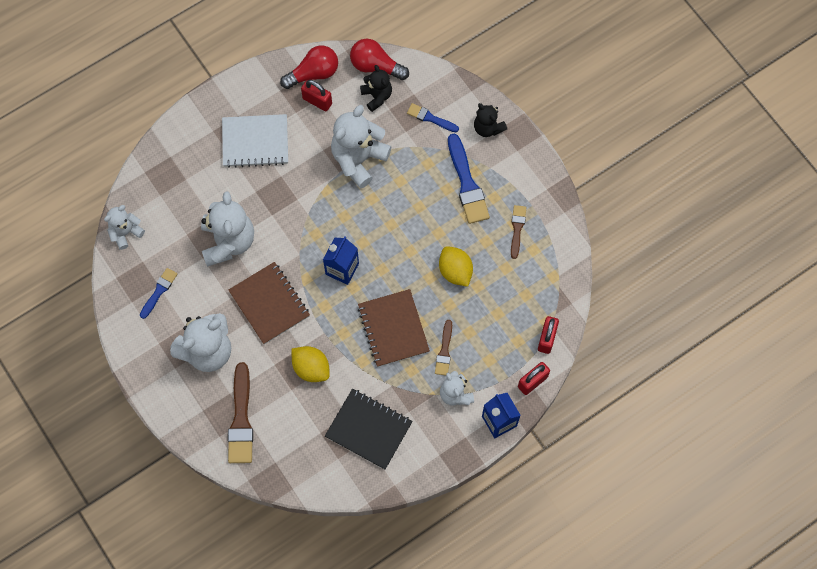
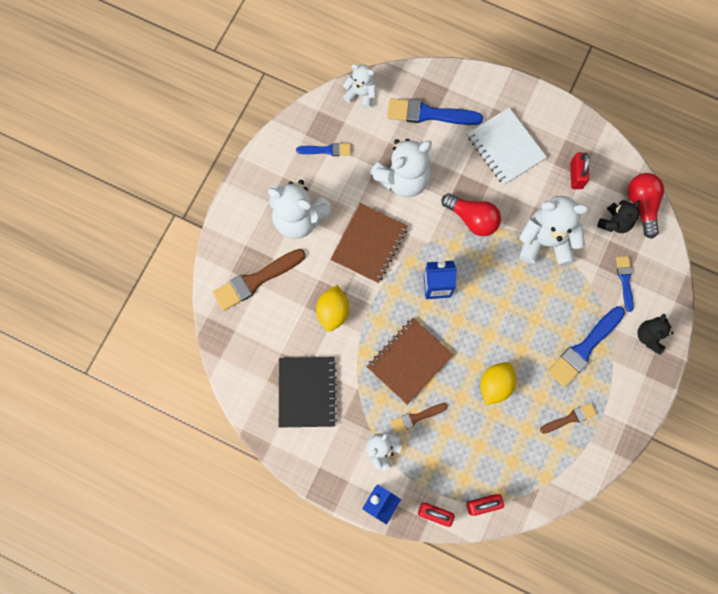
camera: 60 degrees right, 5 degrees up
red light bulb [280,45,338,89] -> red light bulb moved to [441,193,501,236]
none -> blue brush [387,98,483,125]

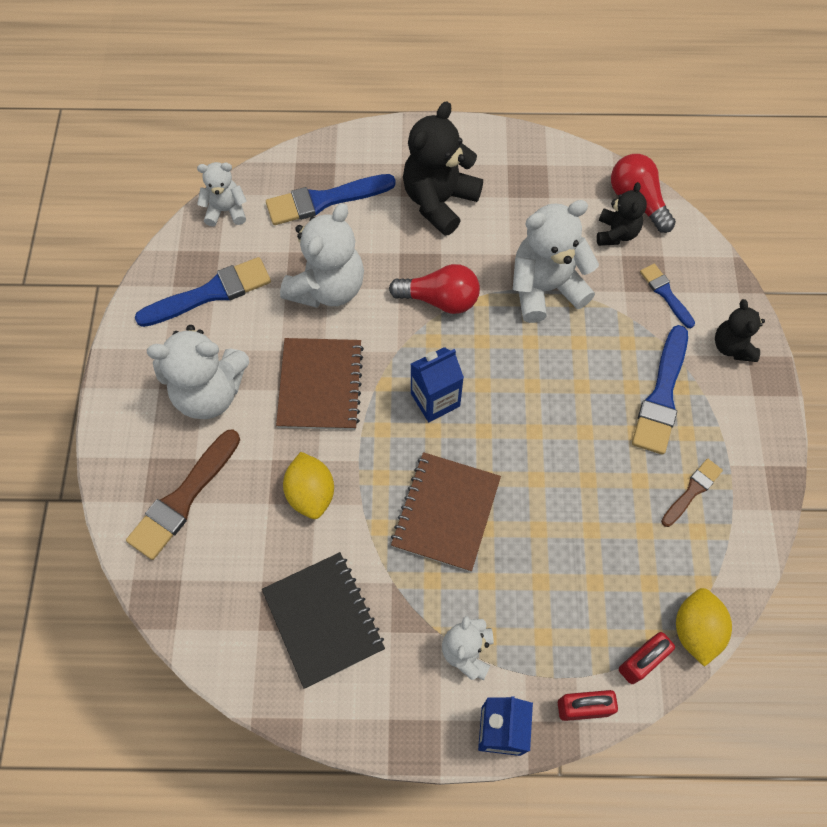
camera: 25 degrees left, 10 degrees down
blue brush [296,143,351,156] -> blue brush [135,257,271,327], size x1.76
brown brush [390,403,448,433] -> none
white notebook [467,108,547,185] -> black teddy bear [403,101,483,236]
yellow lemon [480,362,516,405] -> yellow lemon moved to [676,588,732,667]
red padlock [570,153,589,189] -> none

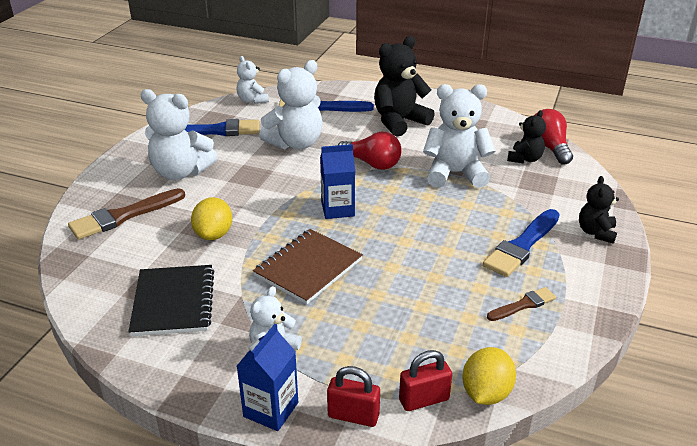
camera: 20 degrees right, 30 degrees down
white teddy bear [197,162,247,226] -> white teddy bear turned 135 degrees counterclockwise [237,56,269,104]
brown notebook [276,338,364,430] -> none
blue brush [640,264,695,328] -> none

